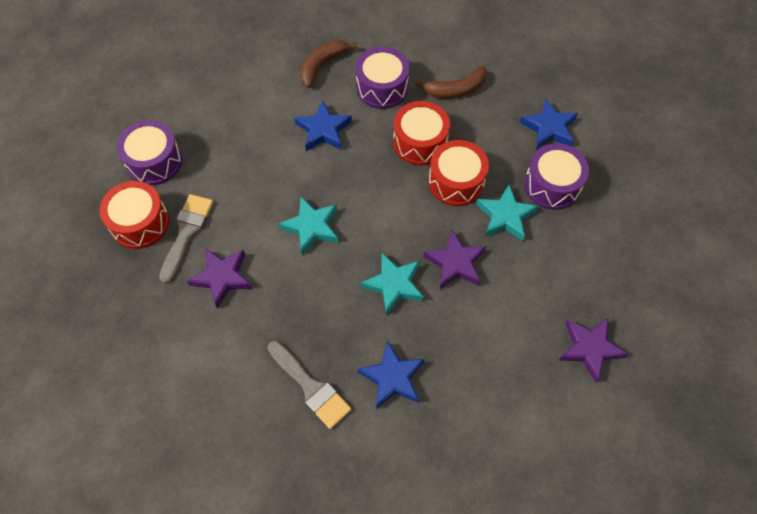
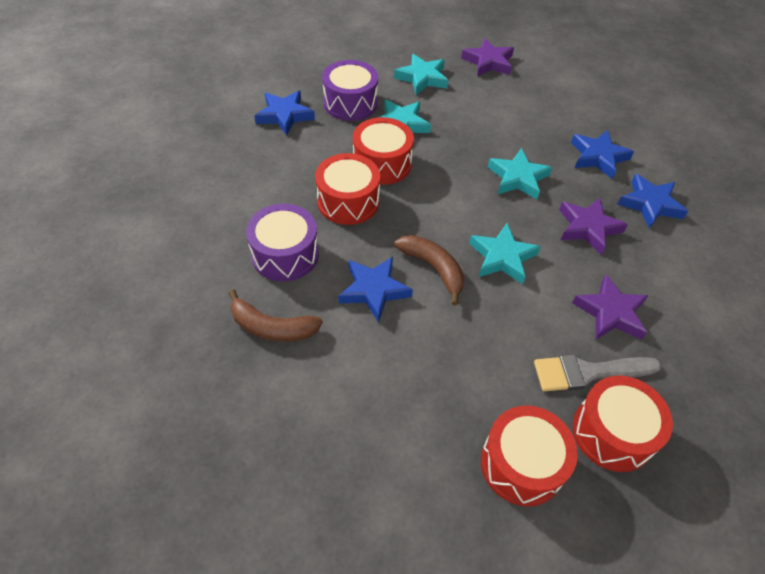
camera: 115 degrees left, 10 degrees down
purple drum [116,120,182,185] -> red drum [481,406,578,506]
grey brush [268,341,351,429] -> blue star [617,174,688,228]
brown banana [415,66,487,99] -> brown banana moved to [394,235,464,306]
purple star [423,230,486,289] -> purple star moved to [559,197,628,255]
none -> turquoise star [394,54,448,95]

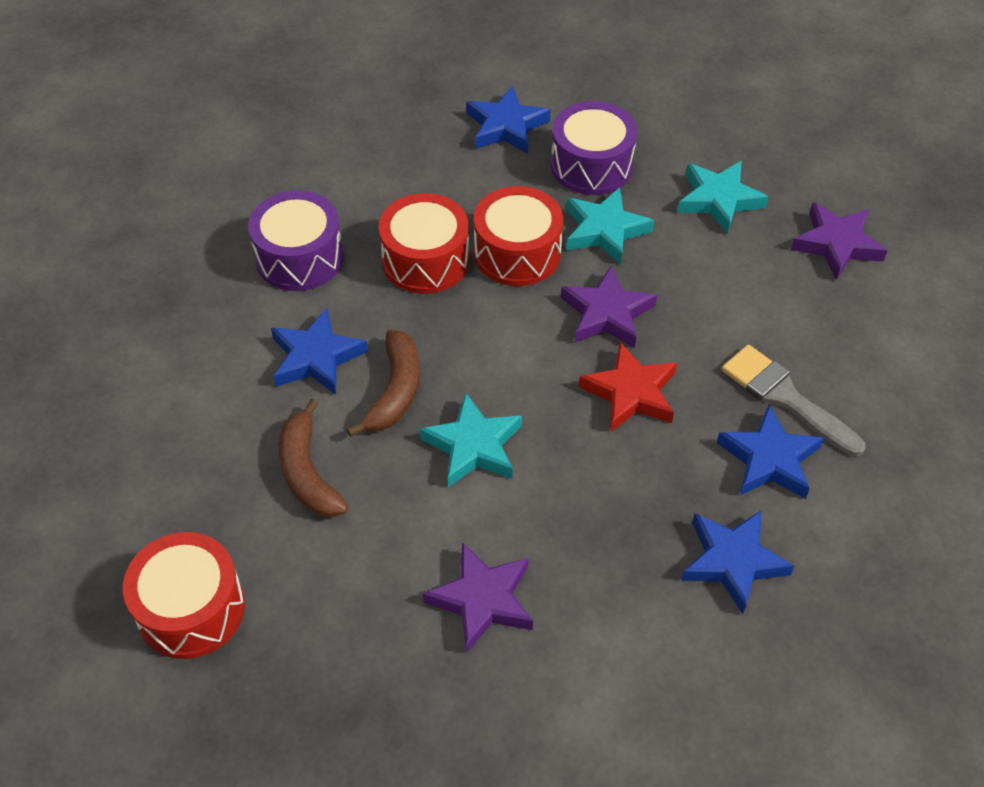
camera: 55 degrees right, 0 degrees up
brown banana [228,289,323,342] -> brown banana moved to [278,399,348,518]
turquoise star [488,148,552,200] -> red star [579,342,677,431]
grey brush [534,354,661,391] -> grey brush moved to [722,345,865,456]
purple star [559,197,628,255] -> purple star moved to [561,266,657,348]
red drum [573,376,673,472] -> none

